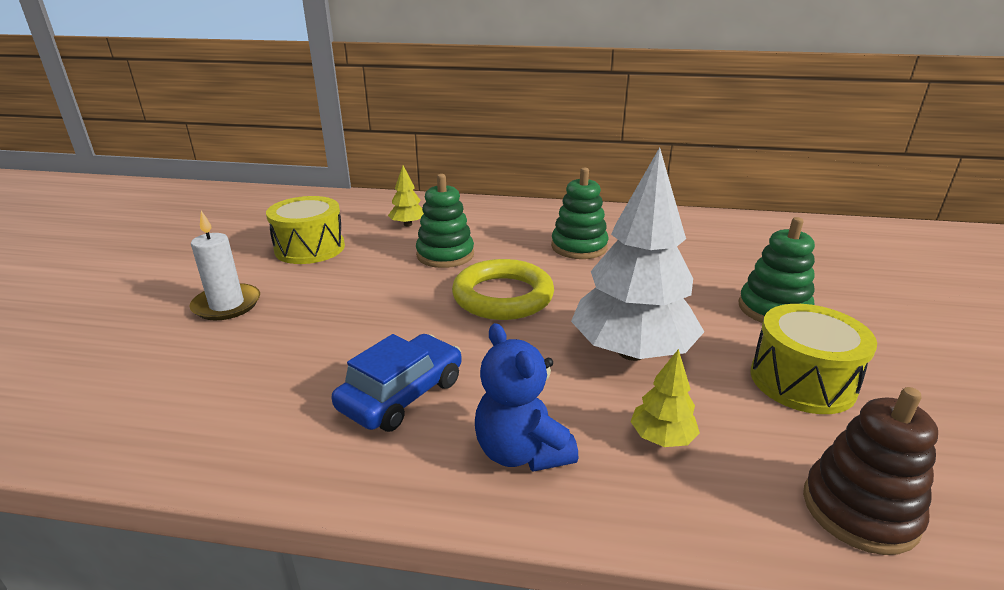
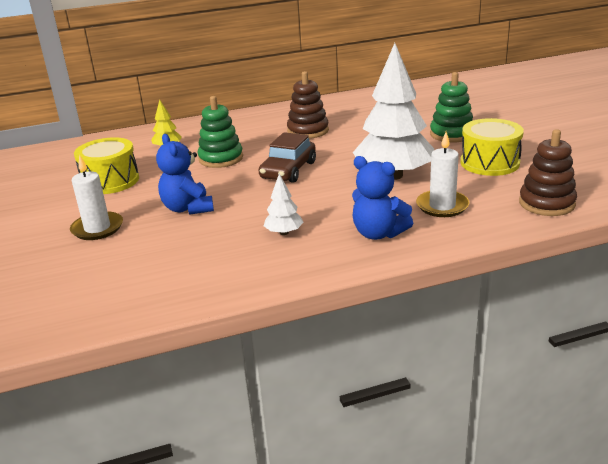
camera: 25 degrees left, 0 degrees up
blue car [332,334,462,432] -> white tree [264,174,304,235]
yellow ring [452,259,554,320] -> brown car [259,132,316,183]
green stacking toy [551,167,608,259] -> brown stacking toy [287,71,329,139]
yellow tree [630,349,700,447] -> white candle [416,132,469,217]
none -> blue teddy bear [156,134,214,215]

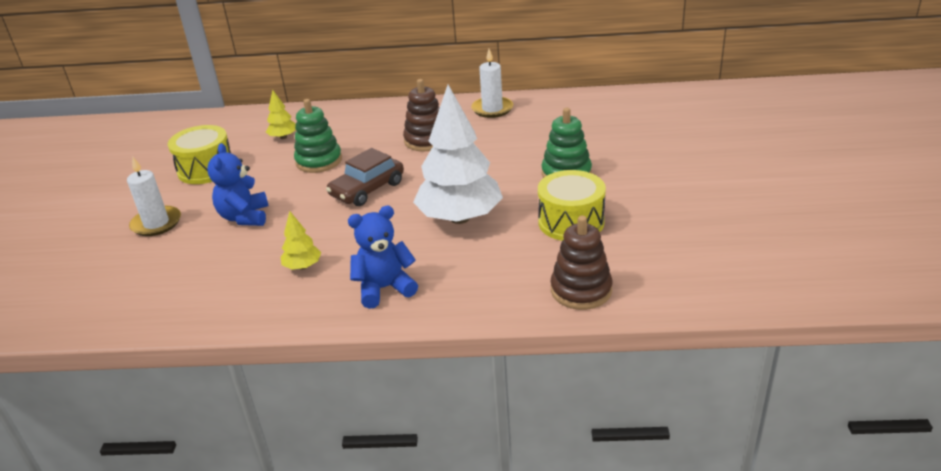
camera: 20 degrees right, 5 degrees up
white tree [264,174,304,235] -> yellow tree [281,211,321,270]
blue teddy bear [352,156,413,240] -> blue teddy bear turned 105 degrees clockwise [348,206,418,309]
white candle [416,132,469,217] -> white candle moved to [471,49,513,118]

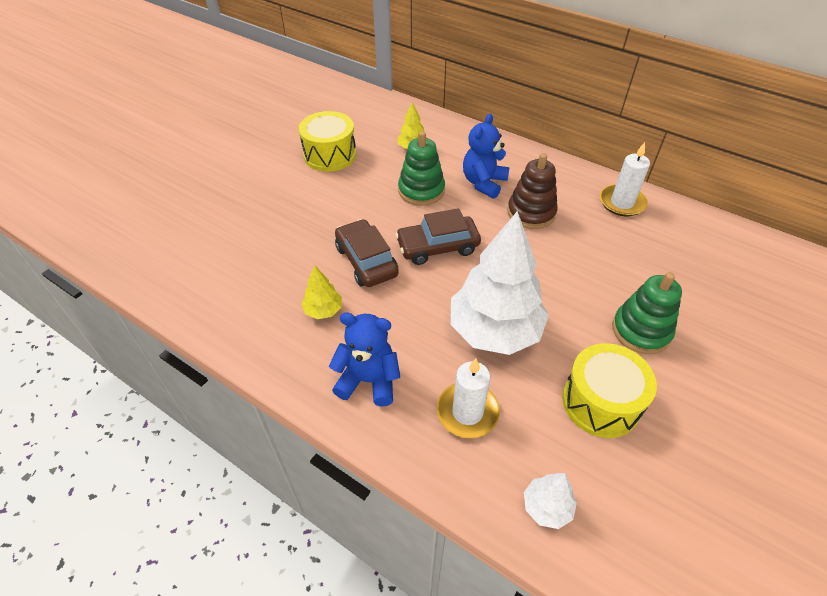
camera: 30 degrees right, 15 degrees up
white candle [127,157,181,236] -> white candle moved to [436,358,500,439]
blue teddy bear [207,143,269,226] -> blue teddy bear moved to [463,114,510,199]
brown stacking toy [551,215,613,310] -> white tree [524,473,577,529]
none -> brown car [335,219,399,287]

